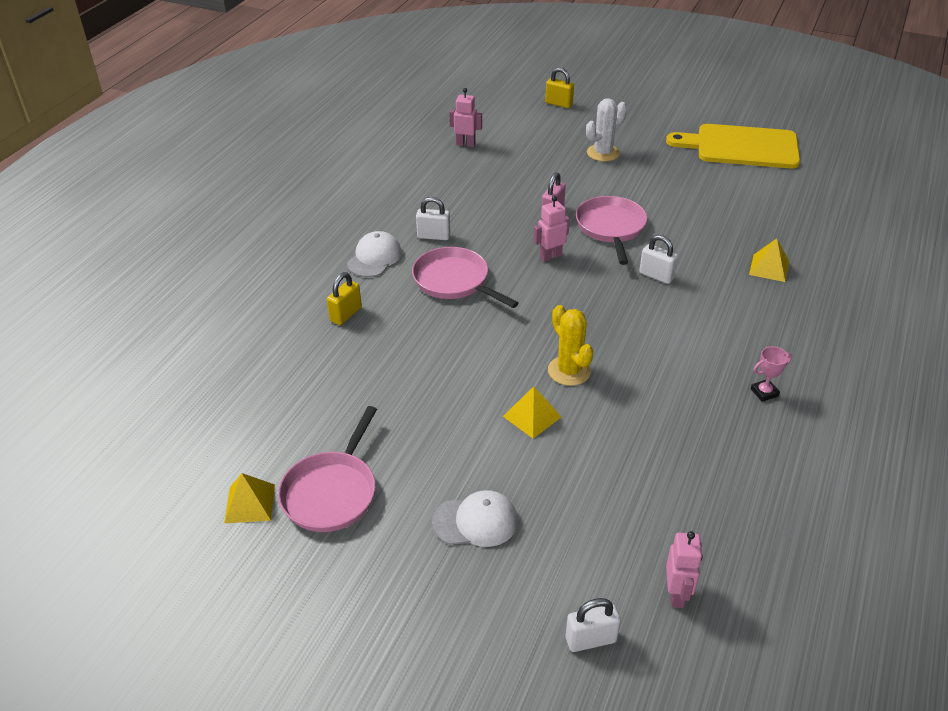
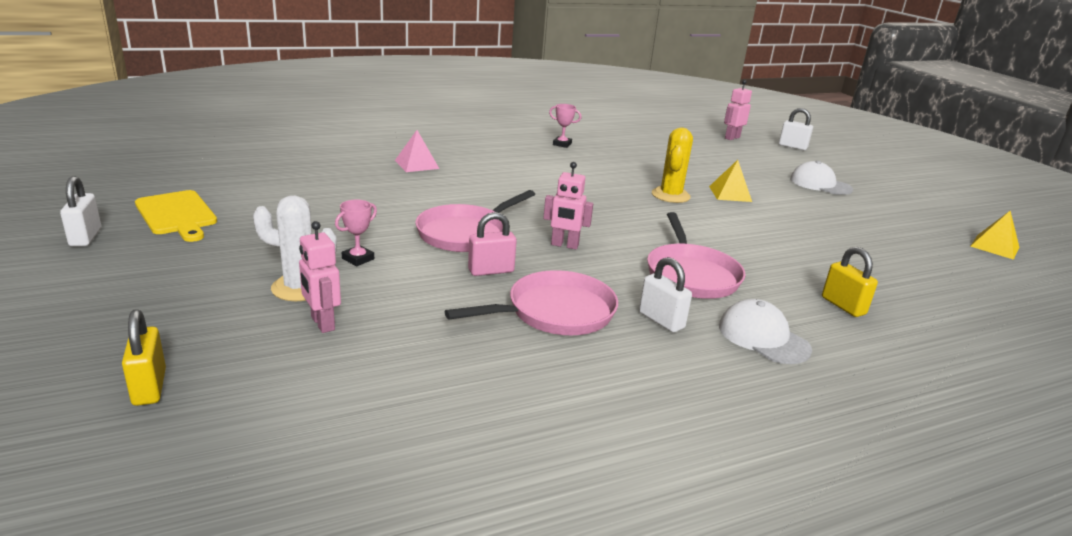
camera: 140 degrees left, 15 degrees down
pink pan [278,406,377,532] -> pink pan moved to [445,270,618,335]
yellow padlock [327,272,362,325] -> yellow padlock turned 75 degrees clockwise [822,247,878,317]
white cap [347,231,402,277] -> white cap turned 75 degrees clockwise [719,299,812,364]
pink robot [449,88,482,147] -> pink robot moved to [299,221,341,333]
white padlock [639,235,678,284] -> white padlock moved to [60,176,101,247]
yellow cutting board [666,124,800,169] -> yellow cutting board [135,190,217,242], size x0.62
yellow pyramid [749,238,789,282] -> pink pyramid [395,130,439,172]
none -> pink trophy [335,200,377,266]

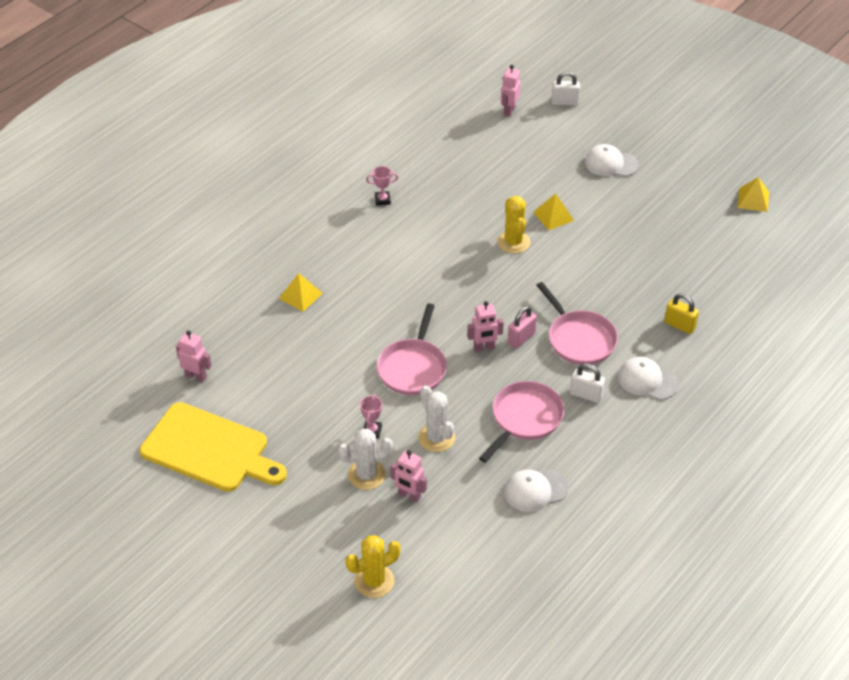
camera: 25 degrees left, 20 degrees up
white padlock [60,176,101,247] -> none
yellow padlock [122,309,166,406] -> yellow cactus [345,535,401,598]
yellow cutting board [135,190,217,242] -> yellow cutting board [140,402,287,492], size x1.62
pink pyramid [395,130,439,172] -> yellow pyramid [279,273,322,312]
pink padlock [468,212,517,276] -> pink padlock moved to [508,306,537,348]
none -> pink robot [176,330,211,383]
none -> white cactus [418,385,455,452]
none -> white cap [504,469,568,512]

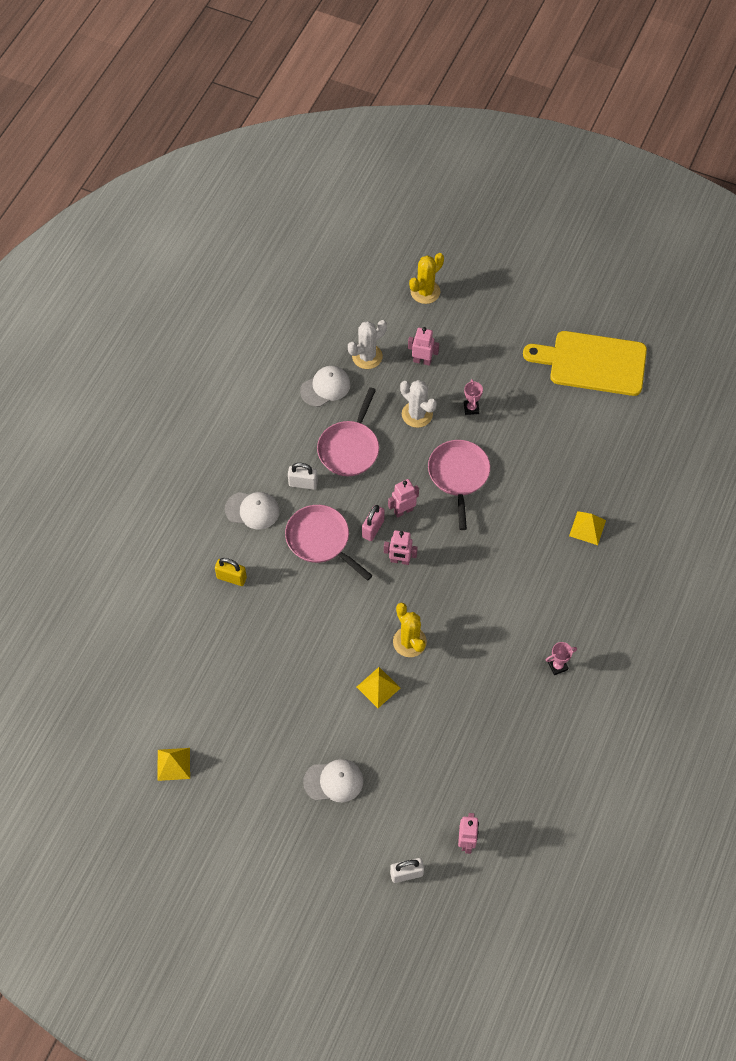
camera: 165 degrees right, 15 degrees up
pink robot [176,330,211,383] -> pink robot moved to [384,530,418,565]
white cactus [338,429,393,490] -> white cactus moved to [348,320,387,369]

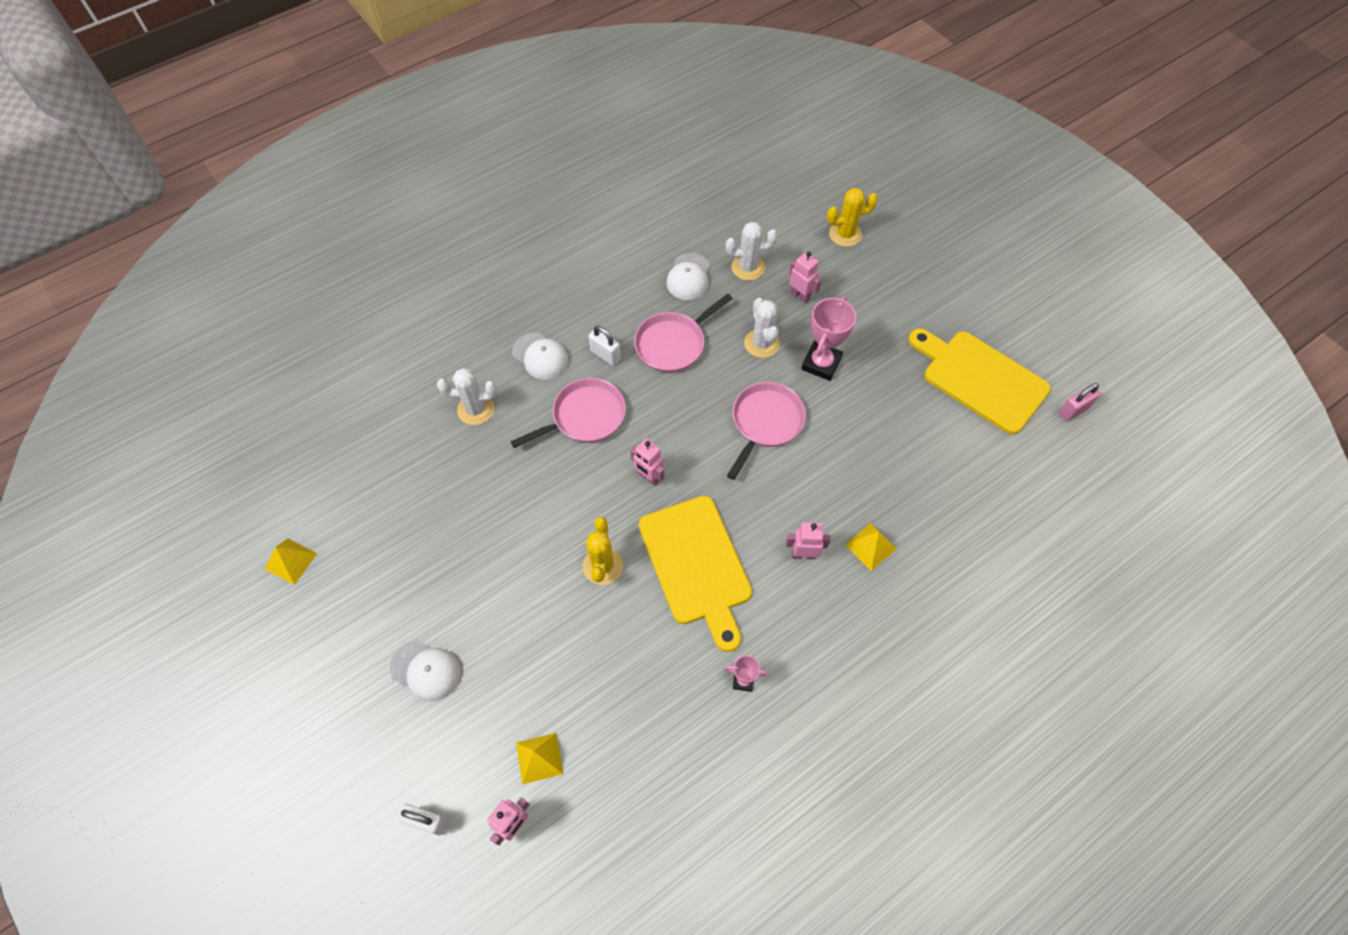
camera: 30 degrees right, 0 degrees up
yellow padlock [215,558,247,586] -> white cactus [437,368,497,425]
pink pan [285,505,373,581] -> pink pan turned 75 degrees clockwise [510,378,626,448]
white cap [300,366,351,407] -> white cap turned 105 degrees clockwise [666,253,710,300]
yellow pyramid [357,667,400,708] -> yellow pyramid moved to [516,733,563,784]
pink padlock [362,505,385,541] -> pink padlock moved to [1059,383,1101,422]
pink robot [388,479,419,518] -> pink robot moved to [786,522,831,560]
pink trophy [464,379,483,415] -> pink trophy [801,296,856,381], size x1.92
none -> yellow cutting board [639,496,752,652]

